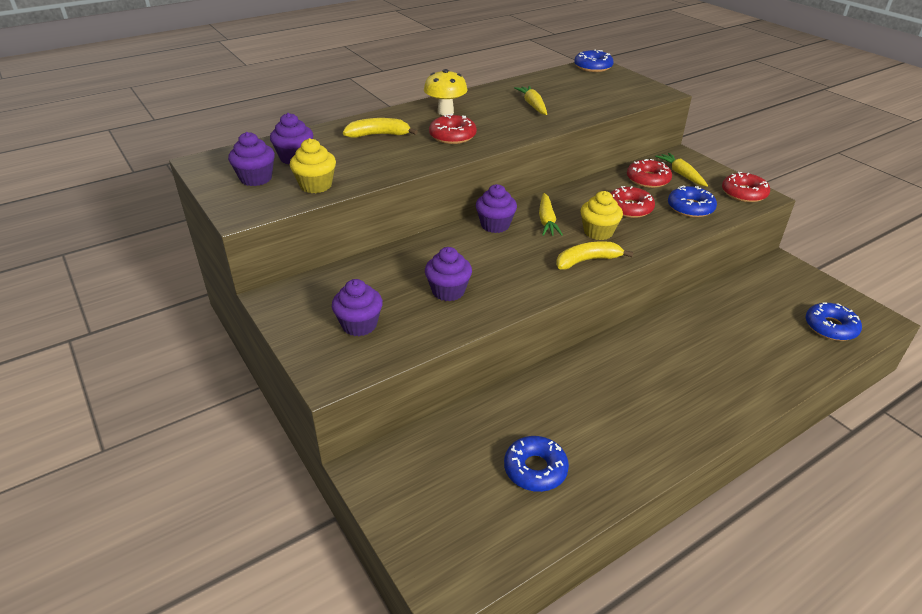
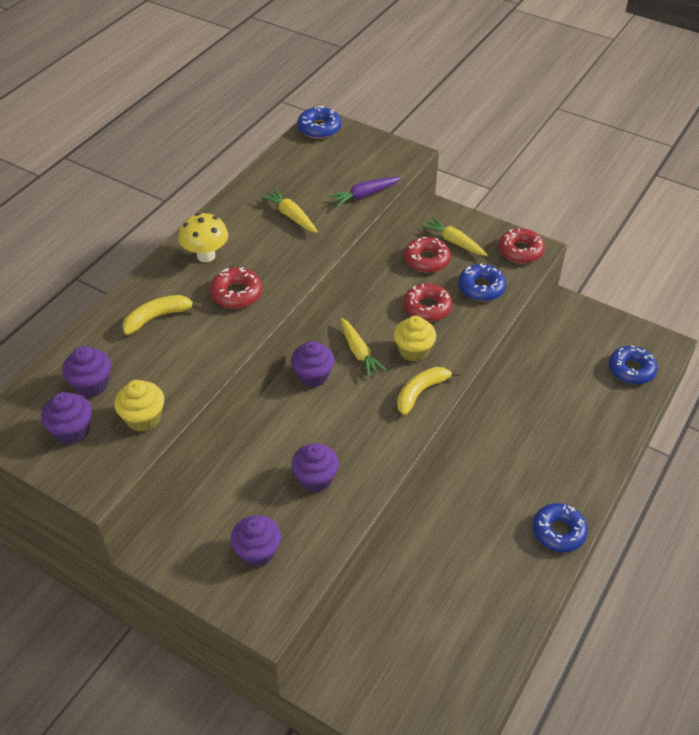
camera: 25 degrees left, 10 degrees up
blue donut [504,436,569,492] -> blue donut moved to [533,503,588,552]
none -> purple carrot [328,177,401,207]

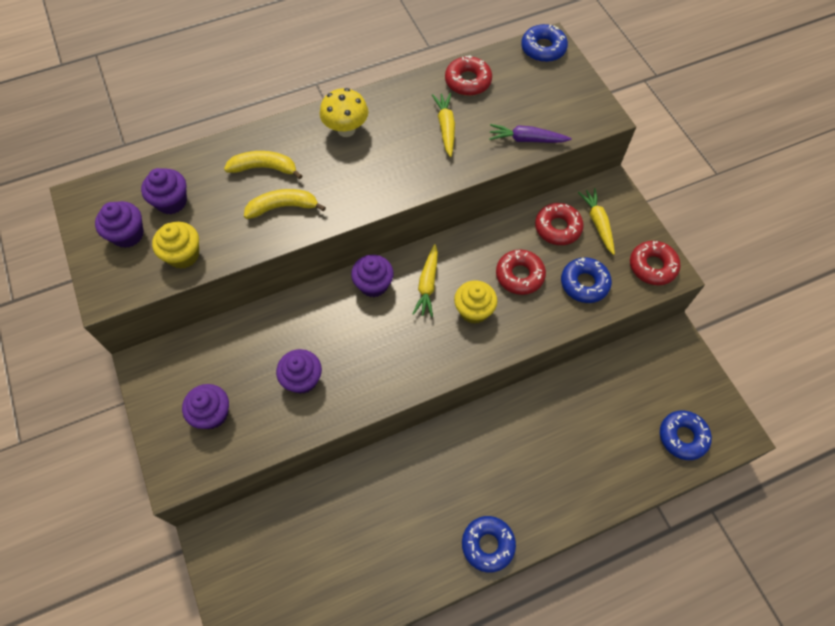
camera: 35 degrees right, 15 degrees up
red donut [210,267,262,309] -> red donut moved to [445,55,492,96]
yellow banana [397,367,461,415] -> yellow banana moved to [244,189,326,219]

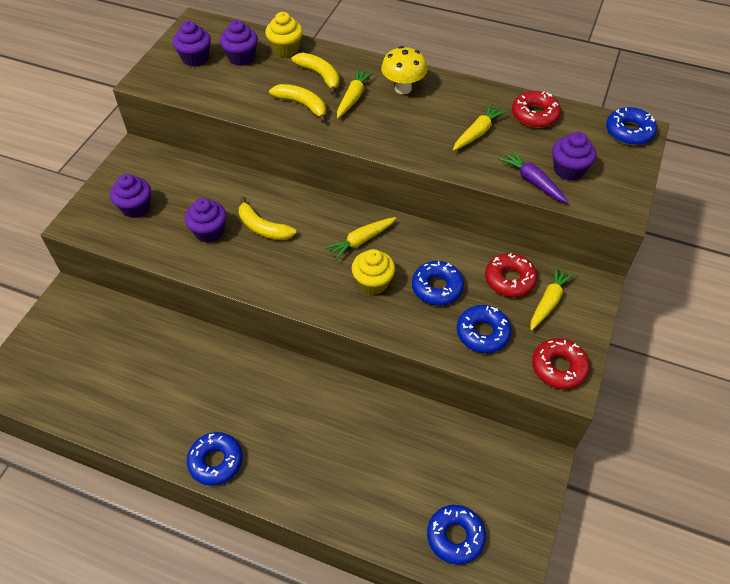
camera: 45 degrees right, 10 degrees down
yellow cupcake [152,222,199,269] -> yellow cupcake moved to [265,12,303,57]
purple cupcake [351,255,394,297] -> purple cupcake moved to [552,132,596,181]
red donut [496,249,546,295] -> blue donut [412,261,464,305]
none -> yellow banana [239,196,296,240]
none -> yellow carrot [337,68,374,118]

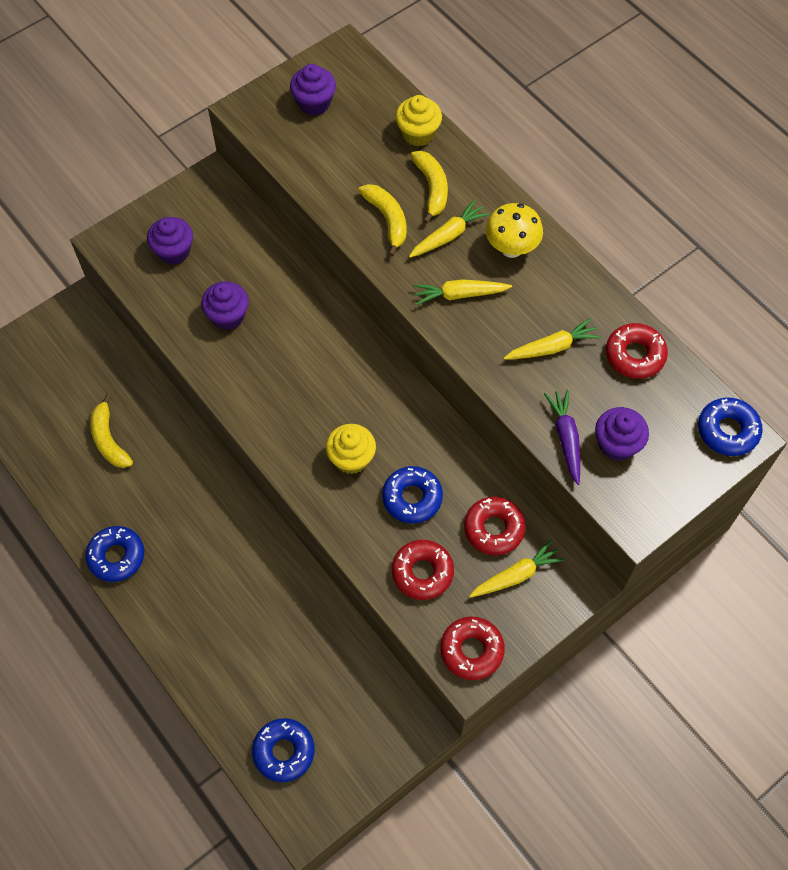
camera: 30 degrees right, 10 degrees up
purple cupcake [220,20,258,66] -> none
yellow banana [239,196,296,240] -> yellow banana moved to [90,394,133,468]
yellow carrot [324,217,396,260] -> yellow carrot moved to [413,279,512,305]
blue donut [457,305,512,353] -> red donut [392,540,454,600]

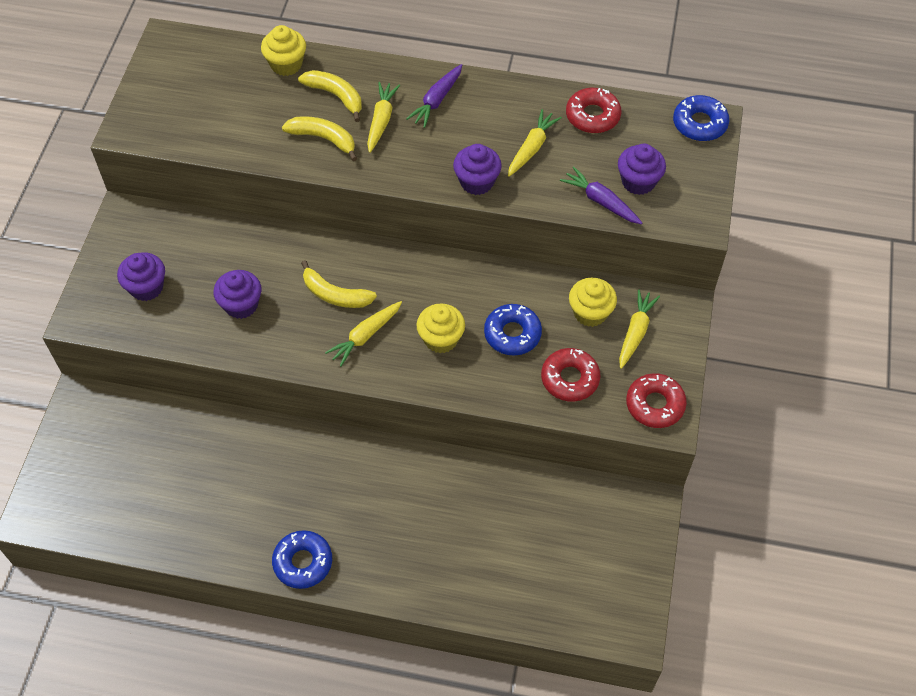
camera: 40 degrees left, 5 degrees down
yellow banana [90,394,133,468] -> yellow banana moved to [301,260,377,308]
blue donut [252,718,315,782] -> none
purple cupcake [290,64,336,116] -> purple cupcake moved to [453,144,502,195]
yellow carrot [413,279,512,305] -> yellow carrot moved to [325,301,402,367]
red donut [464,497,526,555] -> yellow cupcake [569,278,617,327]
yellow mushroom [486,203,543,258] -> purple carrot [406,64,462,128]

